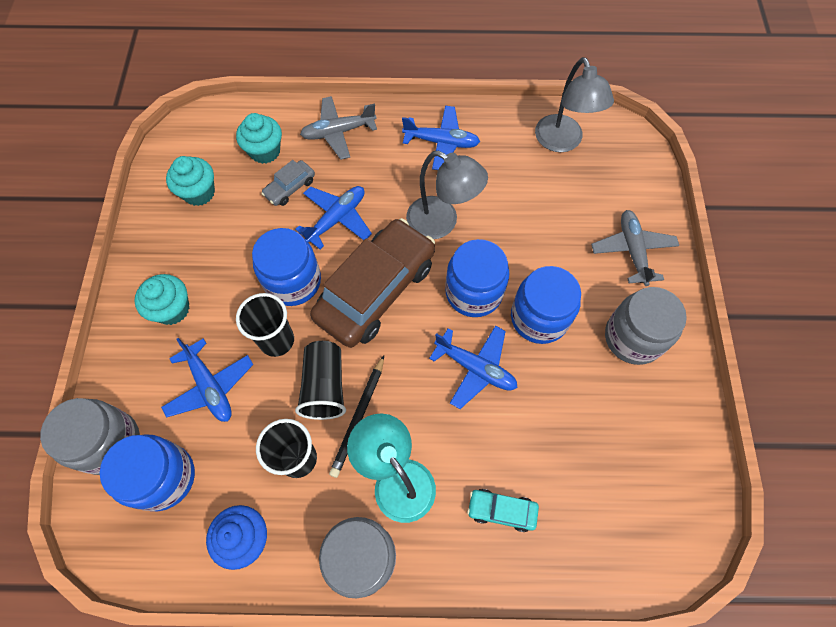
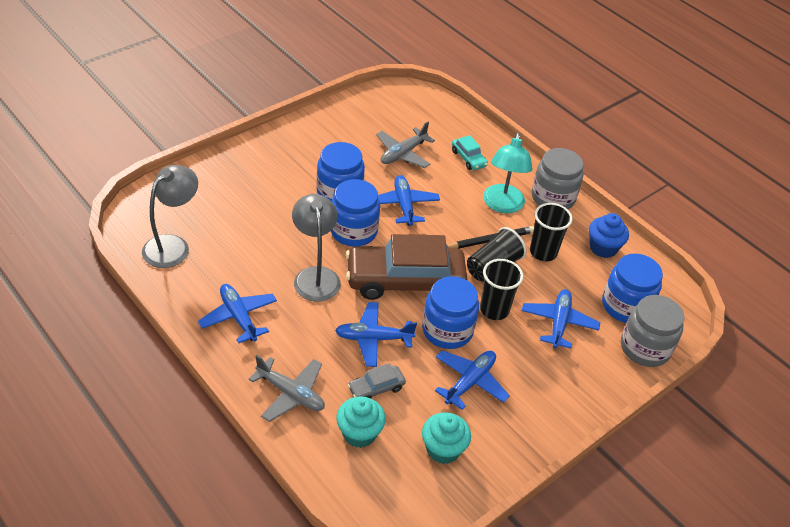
camera: 135 degrees left, 20 degrees down
turquoise cupcake [135,274,189,325] -> none
grey car [261,160,315,206] -> grey car turned 150 degrees clockwise [348,363,406,399]
grey plane [591,210,679,286] -> grey plane moved to [376,122,435,168]
grey jar [605,287,687,365] -> none
none -> blue plane [435,350,510,410]

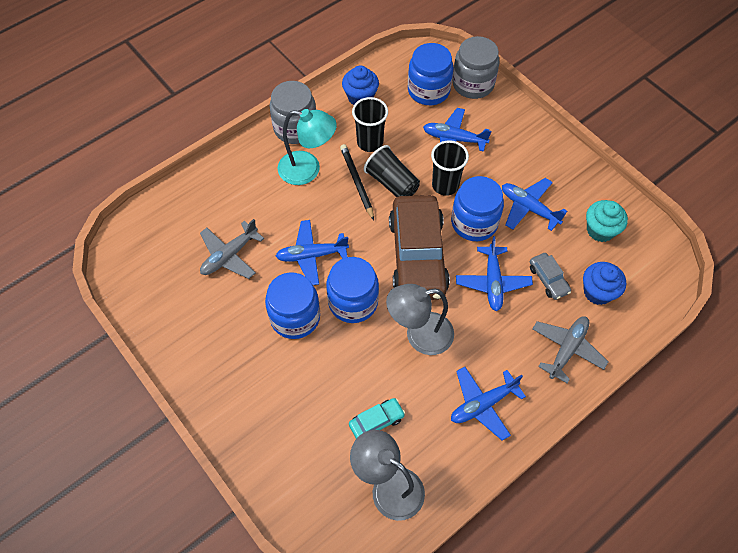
camera: 85 degrees left, 15 degrees up
turquoise cupcake [336,396,386,448] -> blue cupcake [583,262,626,305]
grey plane [376,122,435,168] -> grey plane turned 90 degrees clockwise [200,219,264,279]
turquoise car [452,135,488,170] -> turquoise car moved to [349,398,405,439]

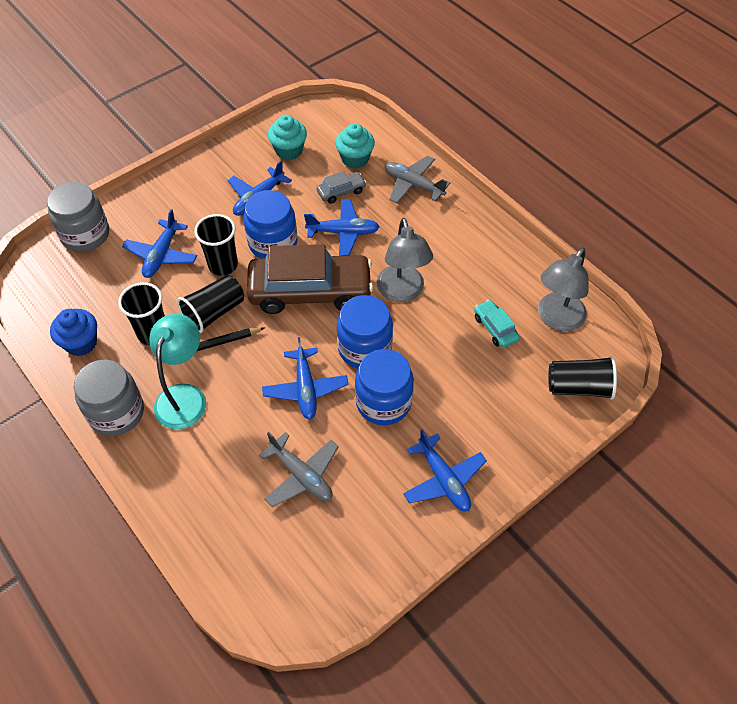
camera: 90 degrees left, 5 degrees down
blue jar [408,43,453,105] -> none
blue plane [451,367,526,441] -> blue plane moved to [403,429,487,511]
blue cupcake [583,262,626,305] -> turquoise cupcake [335,123,375,169]
none -> black cup [548,356,617,400]

